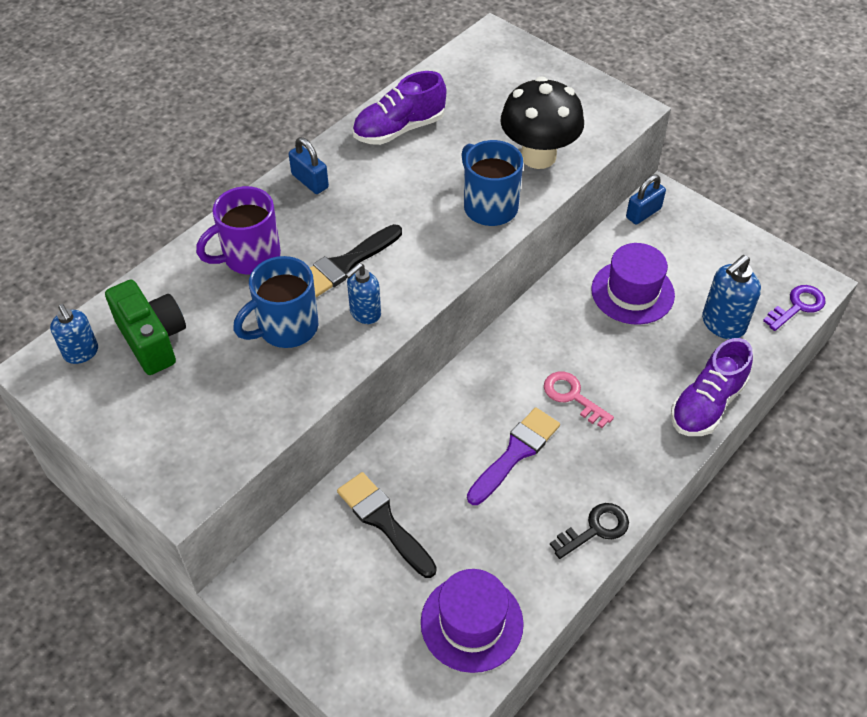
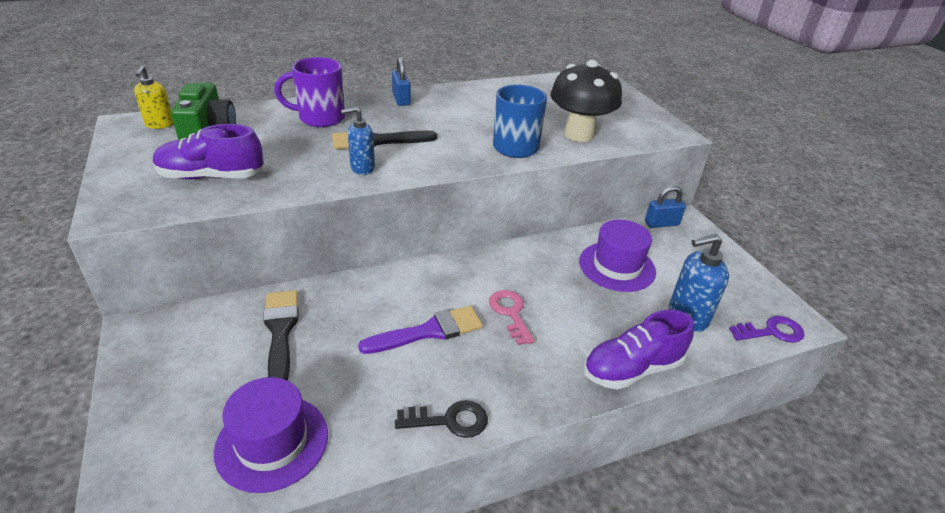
camera: 25 degrees right, 15 degrees down
blue soap dispenser [50,304,98,364] -> yellow soap dispenser [134,66,174,129]
blue mug [233,256,318,348] -> none
purple shoe [353,71,446,145] -> purple shoe moved to [153,124,263,180]

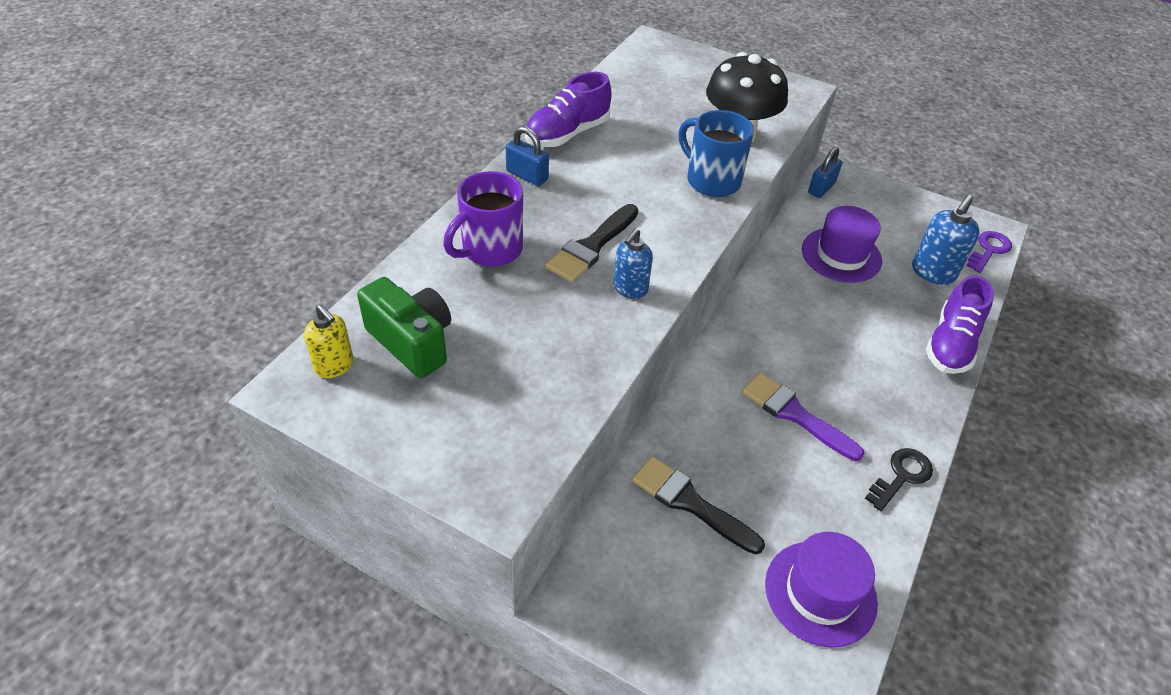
camera: 40 degrees left, 10 degrees up
purple shoe [153,124,263,180] -> purple shoe moved to [525,72,612,147]
purple brush [358,306,483,354] -> purple brush turned 75 degrees counterclockwise [742,372,864,461]
pink key [489,290,535,345] -> none

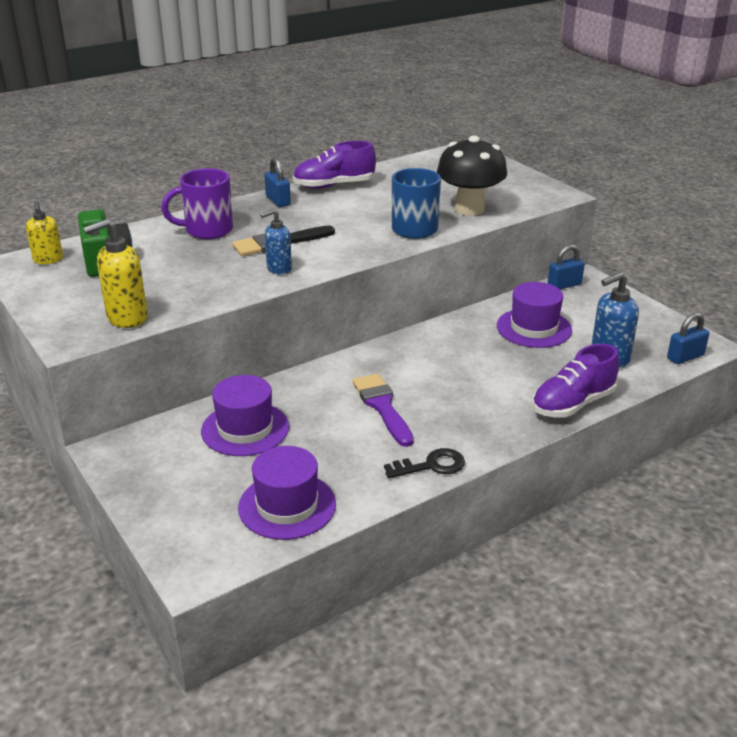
camera: 30 degrees right, 15 degrees down
black brush [632,456,765,554] -> purple hat [201,375,289,456]
purple key [966,231,1012,273] -> blue padlock [667,313,709,364]
none -> yellow soap dispenser [83,219,148,328]

